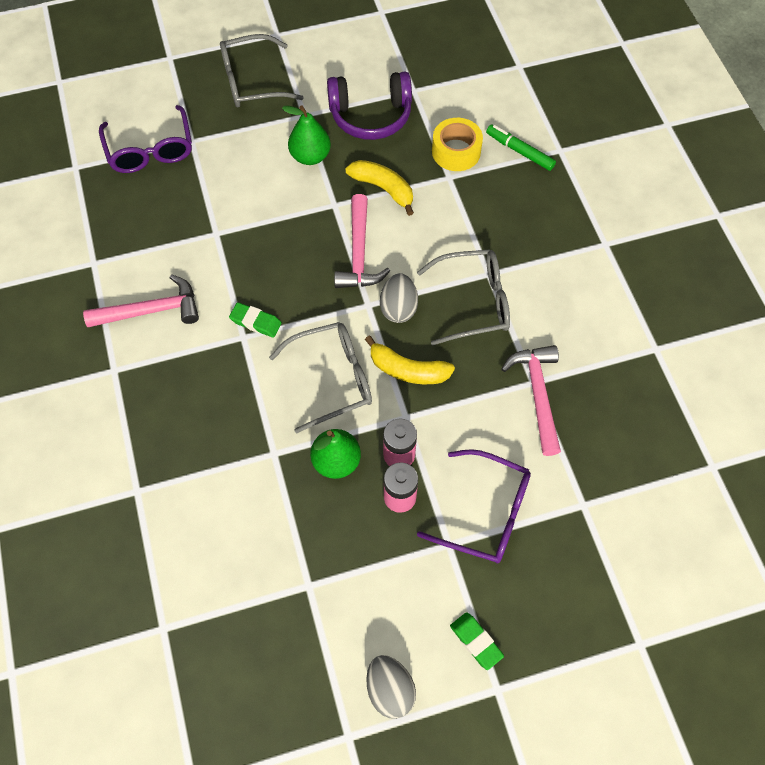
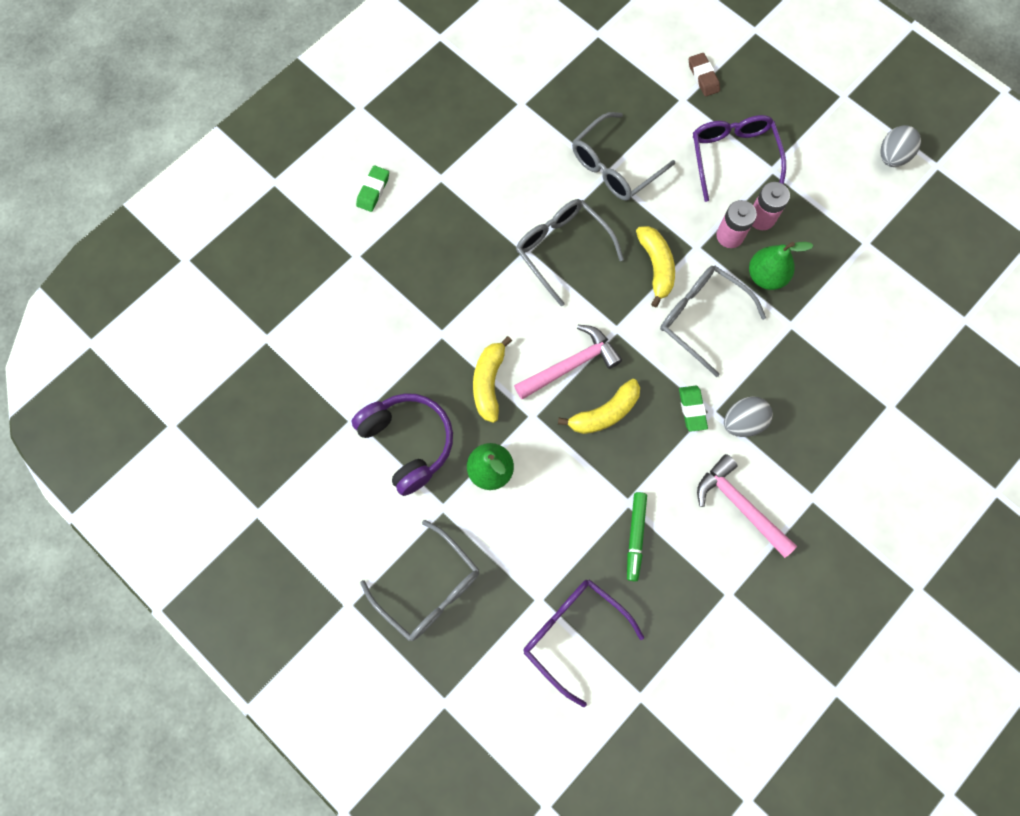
camera: 120 degrees left, 10 degrees up
purple glasses [99,105,192,173] -> purple glasses turned 90 degrees counterclockwise [523,579,644,707]
grey egg [380,273,418,323] -> grey egg moved to [724,396,773,437]
yellow tape [432,118,483,171] -> none
green eraser [450,612,504,670] -> green eraser moved to [356,166,389,212]
green marker [486,125,556,171] -> green marker moved to [627,492,647,582]
pink hammer [501,345,561,456] -> grey glasses [572,112,675,201]
none -> yellow banana [558,379,640,434]
none -> brown eraser [689,53,720,97]

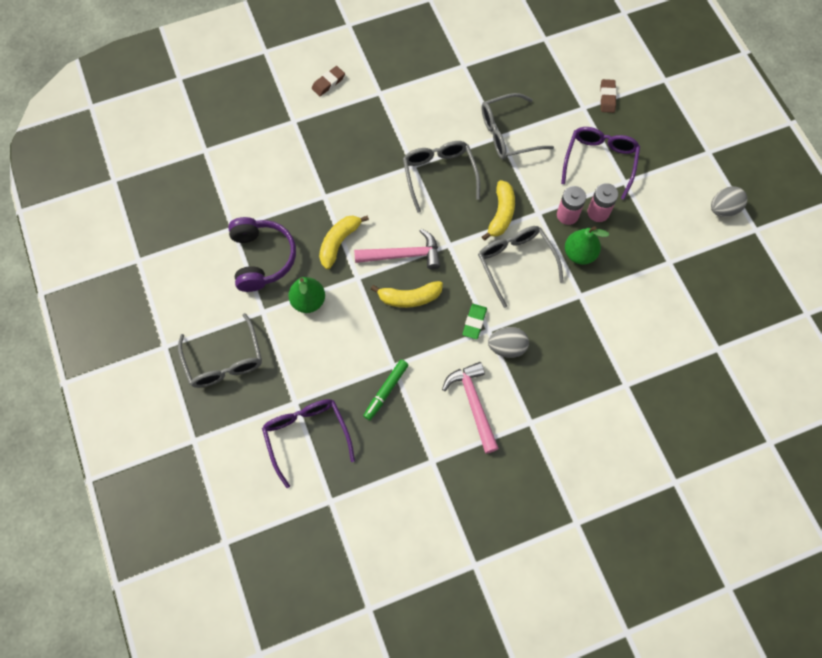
camera: 25 degrees right, 5 degrees down
green eraser [356,166,389,212] -> brown eraser [312,66,345,96]

